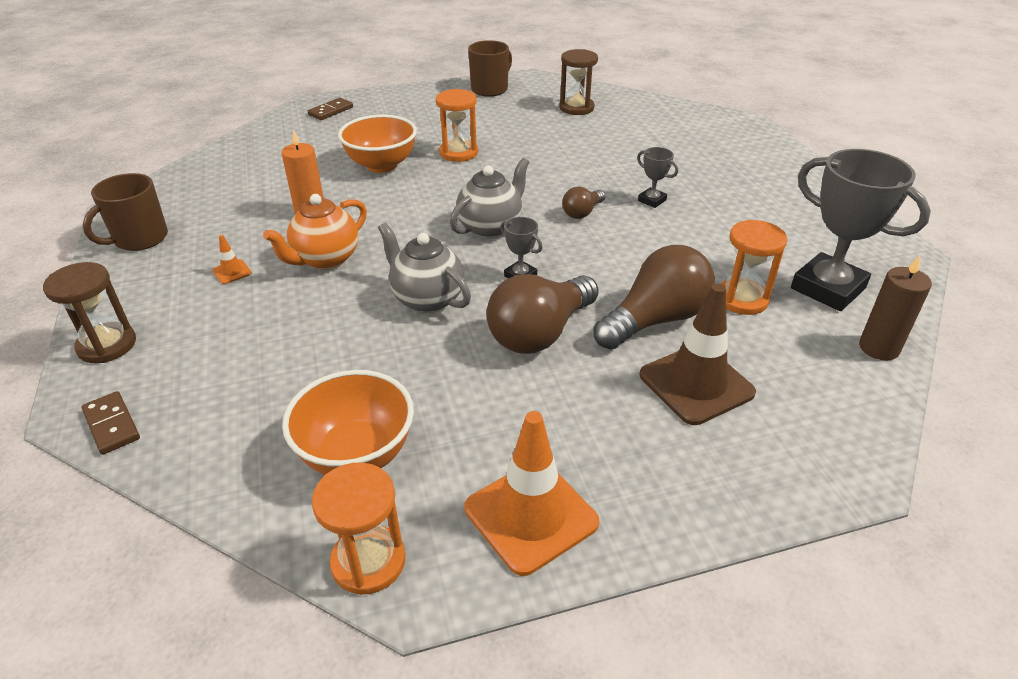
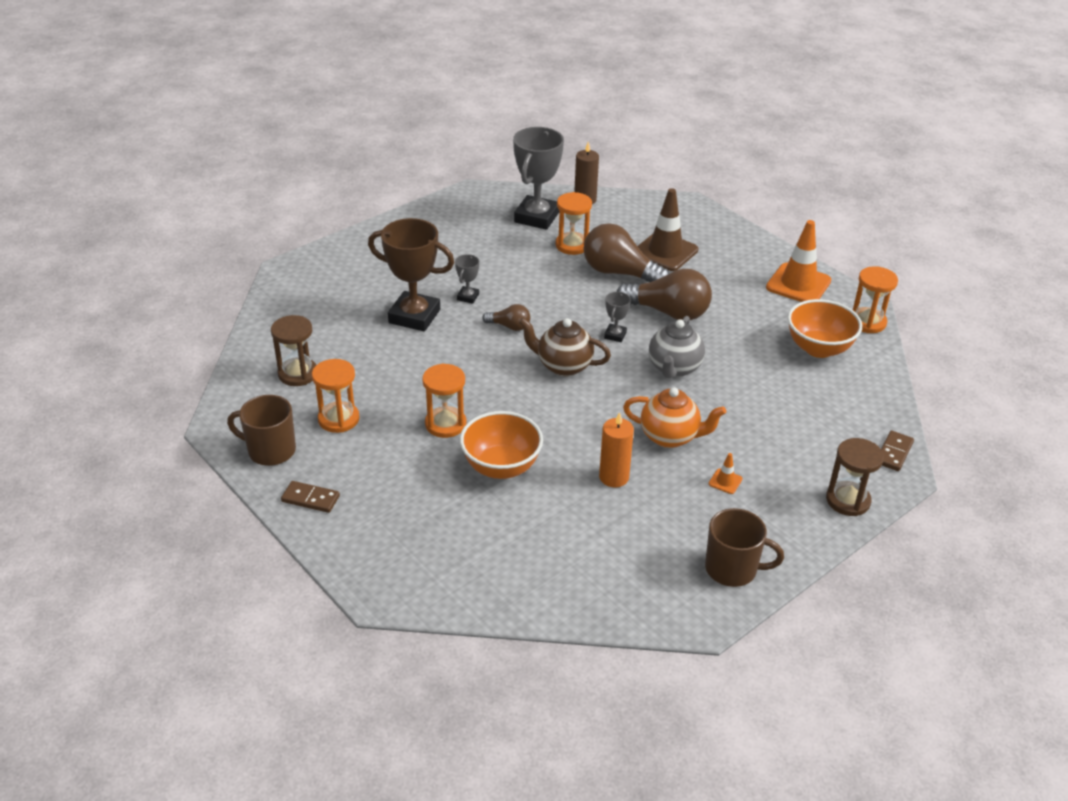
camera: 115 degrees left, 0 degrees up
brown domino [308,98,353,120] -> brown domino moved to [281,481,340,513]
grey teapot [450,158,529,238] -> brown teapot [519,318,611,376]
none -> orange hourglass [312,359,360,433]
none -> brown trophy [368,218,454,331]

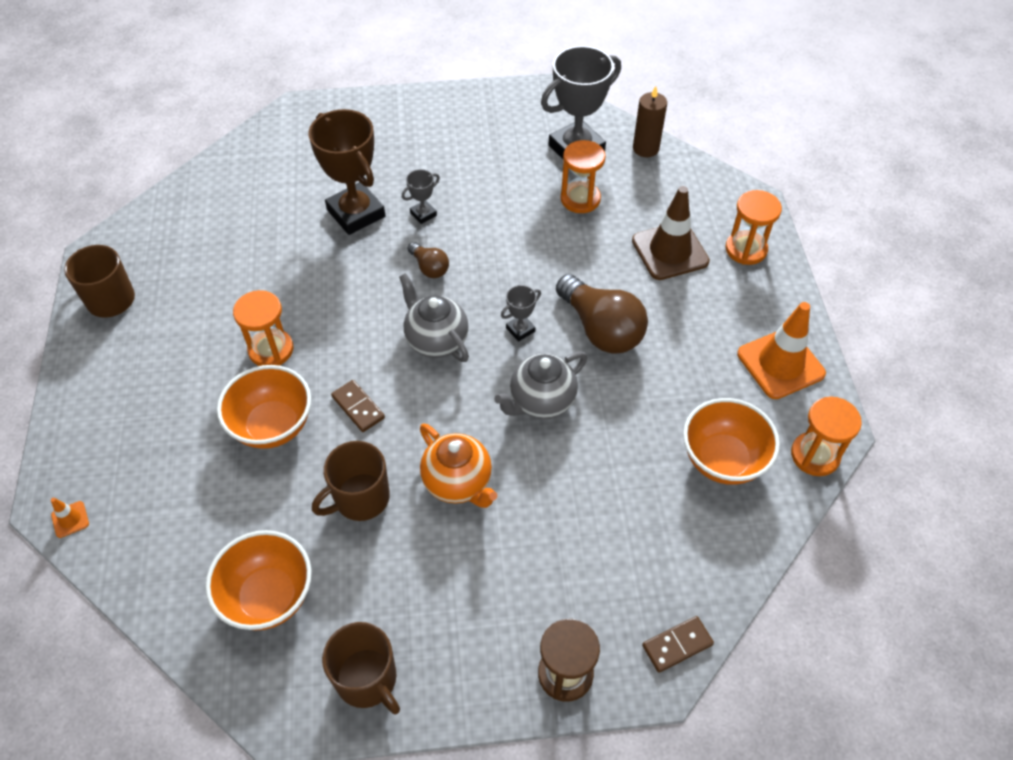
camera: 35 degrees right, 15 degrees up
brown hourglass [271,315,316,386] -> none
brown domino [281,481,340,513] -> brown domino moved to [331,380,385,432]
orange hourglass [312,359,360,433] -> orange hourglass moved to [726,190,782,265]
brown teapot [519,318,611,376] -> grey teapot [399,273,469,362]
brown light bulb [583,223,669,282] -> none
orange candle [599,412,634,487] -> brown mug [312,441,390,521]
orange traffic cone [709,453,743,494] -> orange traffic cone moved to [51,498,89,538]
none -> orange bowl [205,530,312,630]

